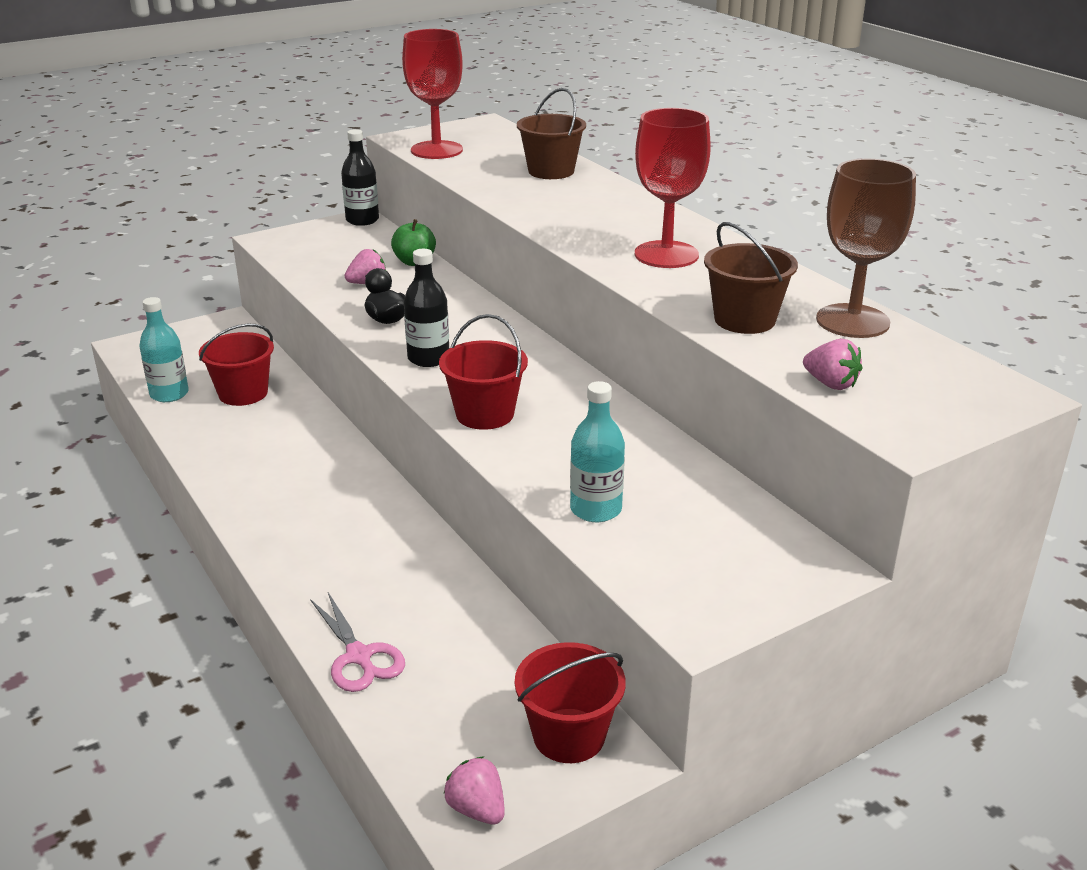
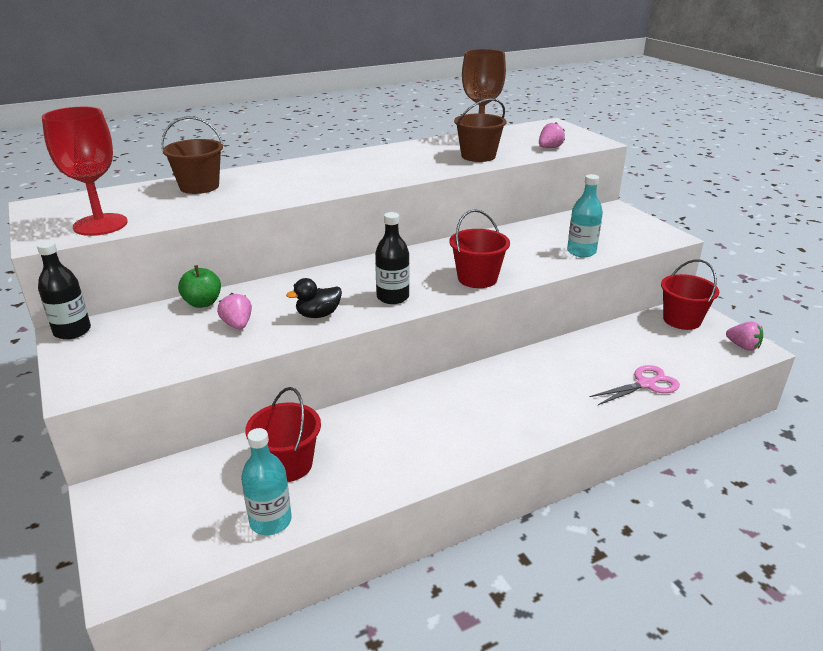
camera: 85 degrees left, 0 degrees up
pink strawberry [443,756,505,824] -> pink strawberry turned 105 degrees counterclockwise [726,321,763,351]
red goblet [635,108,711,268] -> none

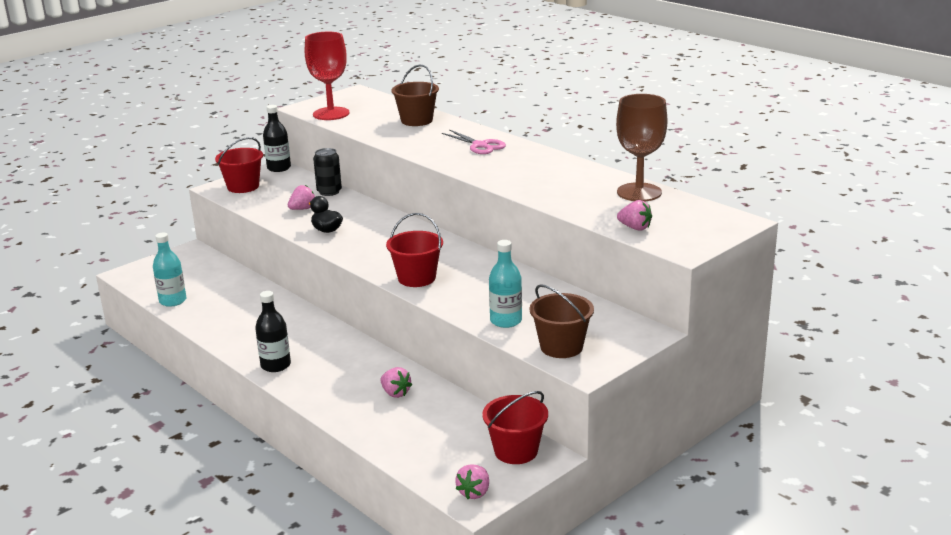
camera: 75 degrees right, 5 degrees down
green apple [178,265,221,308] -> black can [313,148,342,196]
red bucket [245,387,321,482] -> red bucket moved to [215,137,263,193]
black bottle [375,212,409,304] -> black bottle moved to [255,291,291,372]
brown bucket [454,98,507,162] -> brown bucket moved to [530,284,594,358]
pink scissors [590,365,680,405] -> pink scissors moved to [442,129,506,154]
none -> pink strawberry [380,367,412,398]

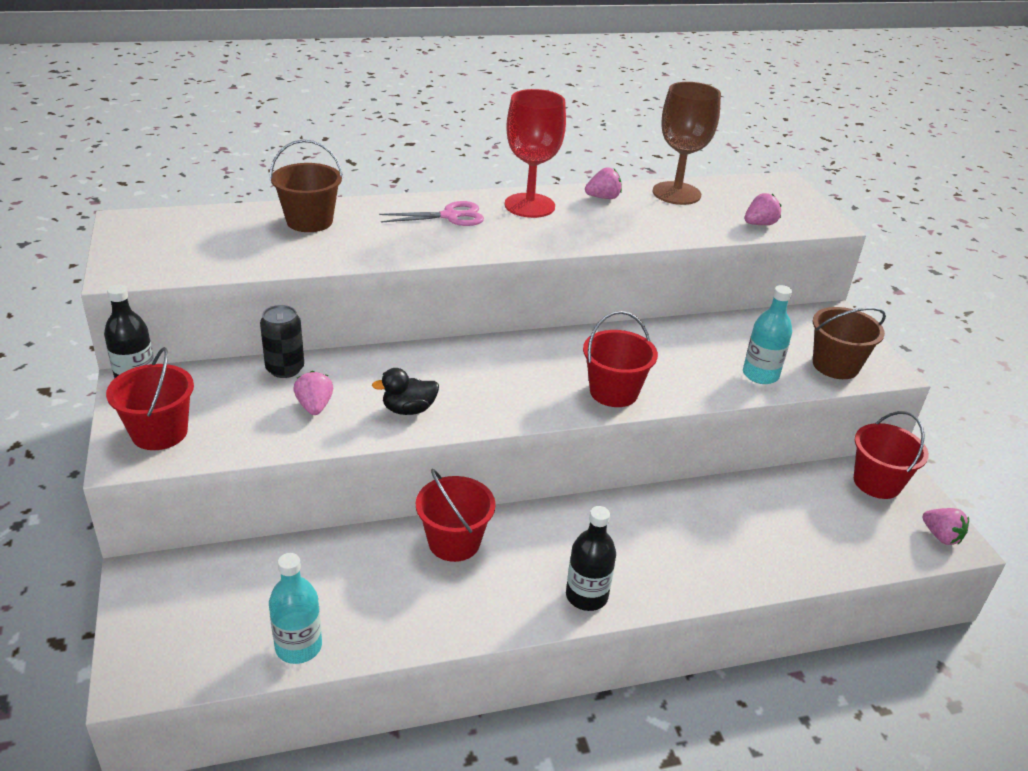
camera: 65 degrees left, 10 degrees up
red goblet [305,32,350,120] -> red goblet moved to [505,89,566,218]
pink strawberry [380,367,412,398] -> pink strawberry moved to [585,167,622,199]
none -> red bucket [416,469,496,562]

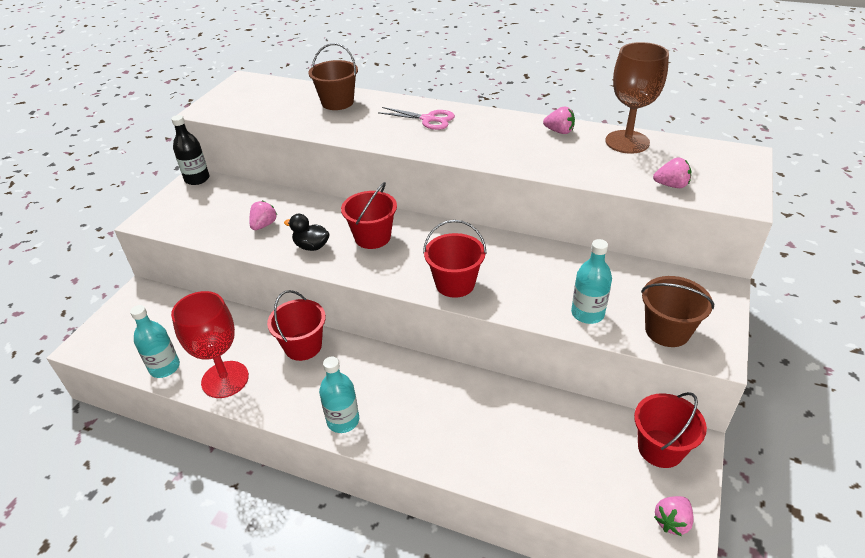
camera: 40 degrees right, 5 degrees up
red bucket [106,347,194,450] -> red bucket moved to [341,182,397,249]
black can [260,305,304,378] -> none
red goblet [505,89,566,218] -> red goblet moved to [171,291,249,398]
black bottle [566,506,616,611] -> turquoise bottle [319,357,359,433]
pink strawberry [922,508,969,545] -> pink strawberry turned 45 degrees clockwise [654,496,694,536]

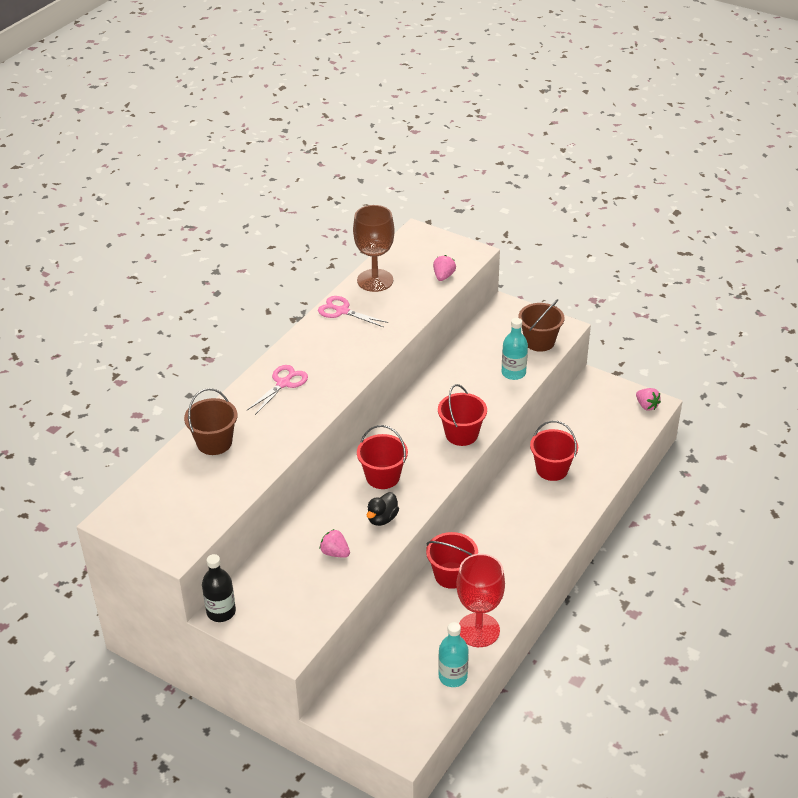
camera: 80 degrees left, 0 degrees up
turquoise bottle [319,357,359,433] -> none
pink strawberry [543,106,575,134] -> pink scissors [318,296,388,327]
red bucket [634,392,707,468] -> red bucket moved to [530,421,578,481]

